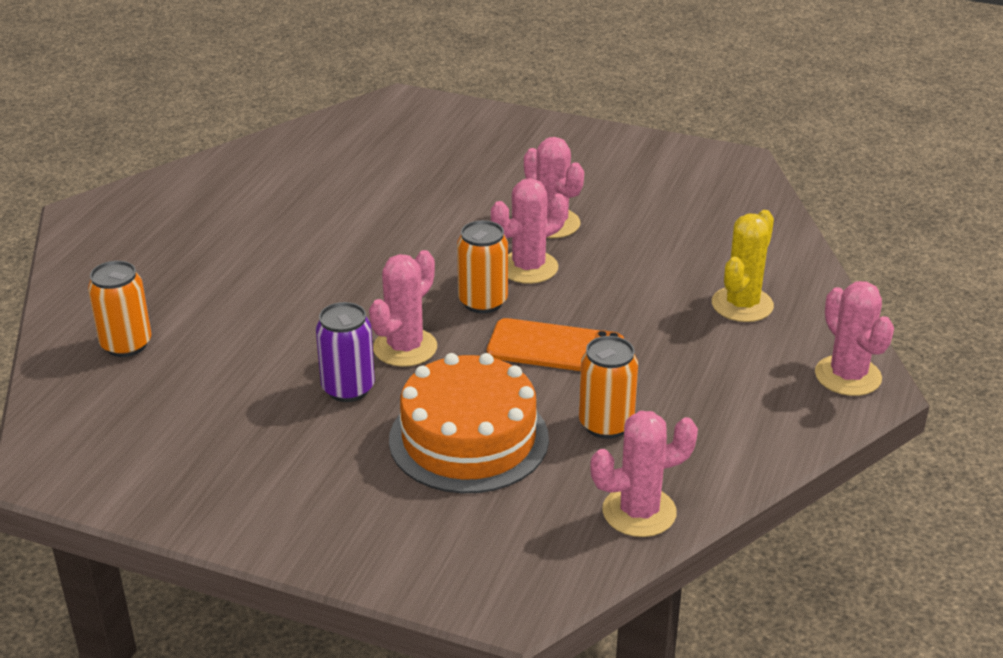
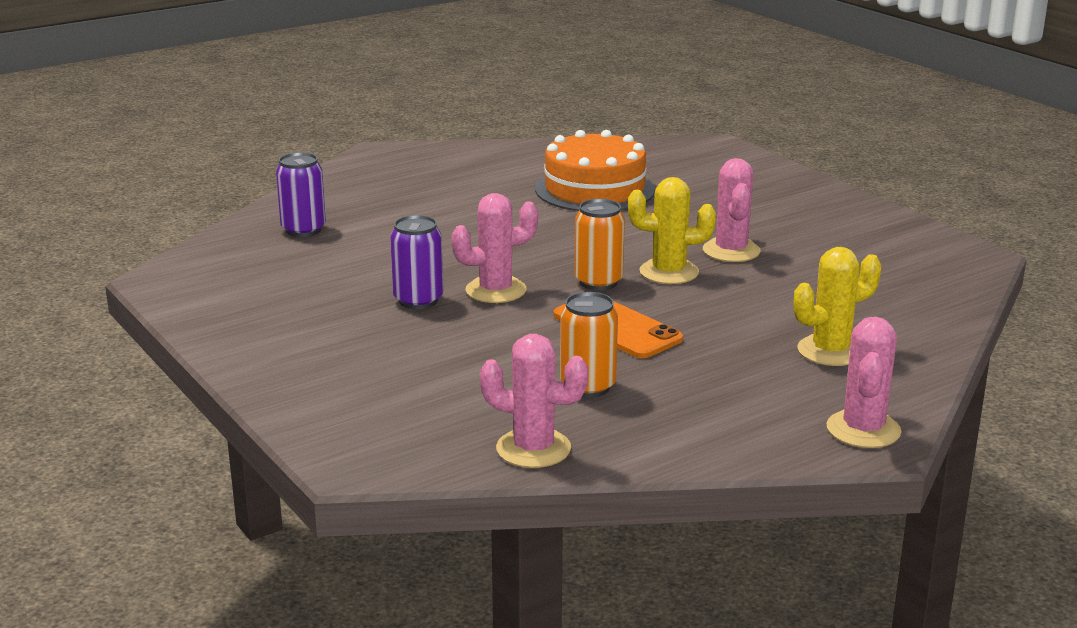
camera: 35 degrees right, 10 degrees down
orange can [88,261,151,357] -> purple can [276,152,326,237]
orange cake [389,353,549,493] -> orange cake moved to [535,130,655,211]
pink cactus [491,178,567,284] -> yellow cactus [628,177,716,284]

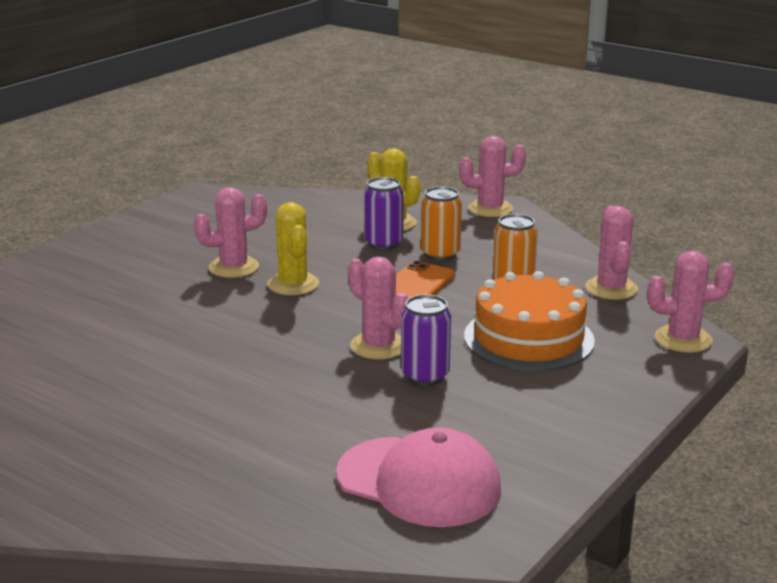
camera: 110 degrees left, 0 degrees up
purple can [276,152,326,237] -> purple can moved to [364,177,403,250]
orange cake [535,130,655,211] -> orange cake moved to [464,271,595,371]
orange can [575,199,625,290] -> orange can moved to [421,186,462,261]
none -> pink cap [336,427,501,527]
none -> pink cactus [647,251,735,353]

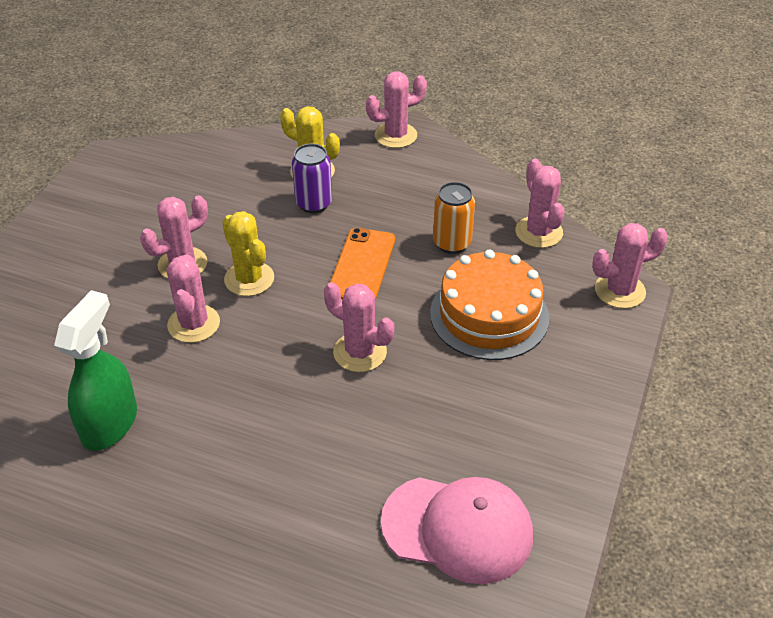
camera: 15 degrees left, 20 degrees up
purple can [401,294,451,386] -> none
orange can [421,186,462,261] -> none
none -> green spray bottle [54,290,137,451]
none -> pink cactus [167,254,220,343]

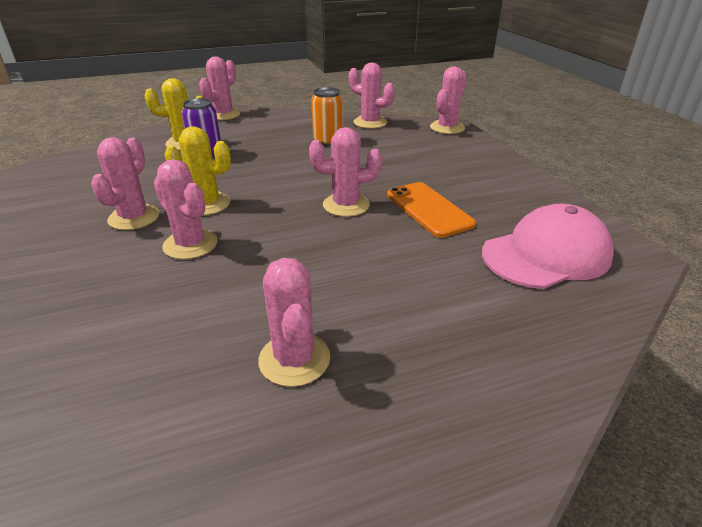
camera: 40 degrees left, 10 degrees down
green spray bottle [54,290,137,451] -> none
orange phone [330,228,395,300] -> orange phone moved to [387,182,476,238]
orange cake [430,250,549,360] -> none
none -> pink cactus [258,258,330,387]

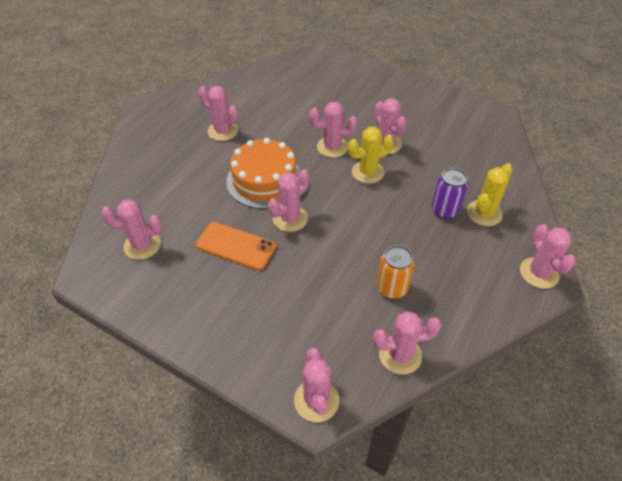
camera: 140 degrees right, 15 degrees up
pink cap [482,204,614,289] -> pink cactus [101,199,163,260]
none -> orange cake [226,138,301,209]

